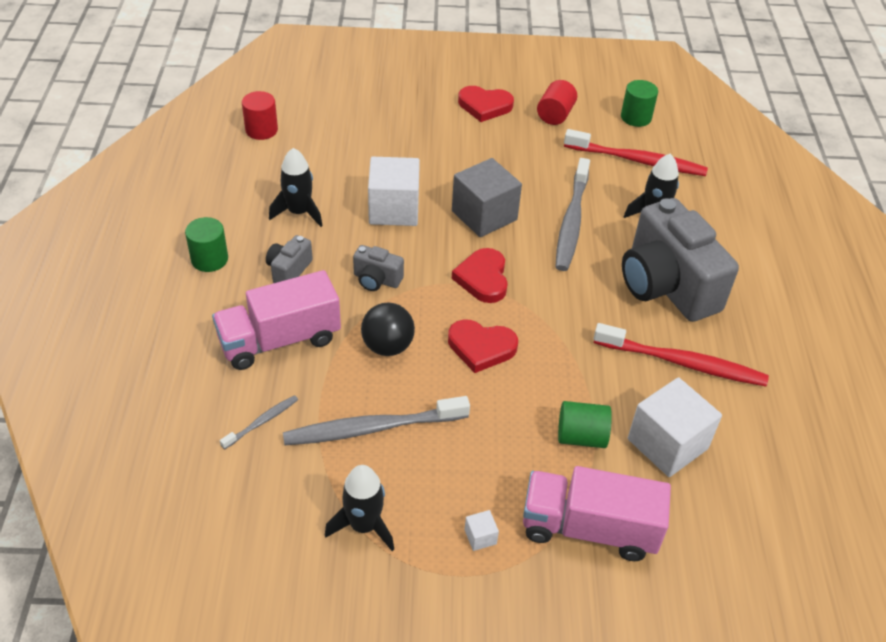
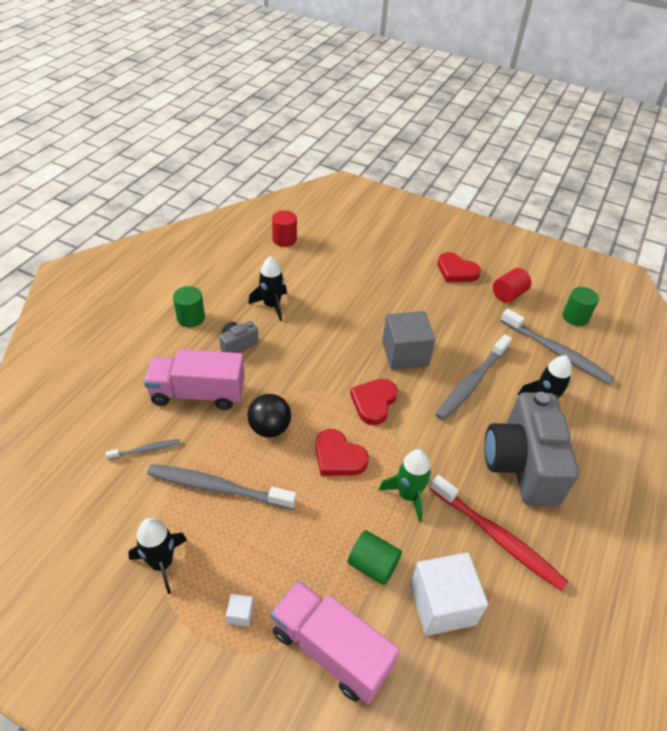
camera: 25 degrees right, 0 degrees up
grey camera [353,245,404,291] -> none
white cube [368,157,420,226] -> none
red toothbrush [564,129,708,176] -> grey toothbrush [501,309,614,384]
none -> green rocket [379,449,431,522]

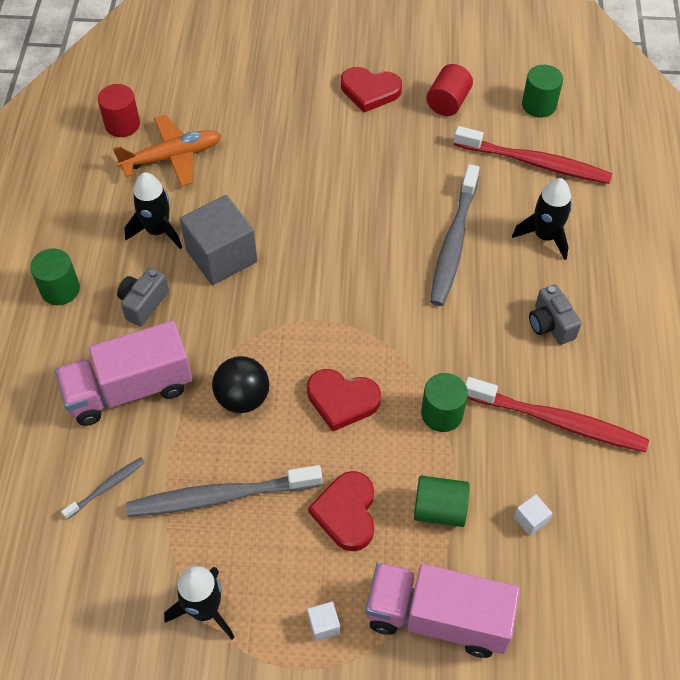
camera: 20 degrees left, 10 degrees up
red heart [350,379,398,425] -> red heart moved to [308,471,374,551]
green rocket [379,449,431,522] -> green cylinder [421,373,468,432]
grey cube [382,311,436,370] -> grey cube moved to [180,195,257,285]
white cube [410,553,488,636] -> white cube [514,495,553,536], size x0.41
grey camera [484,392,579,506] -> grey camera [529,284,582,345], size x0.44
grey toothbrush [501,309,614,384] -> red toothbrush [454,126,612,184]
none -> orange plane [113,115,221,187]

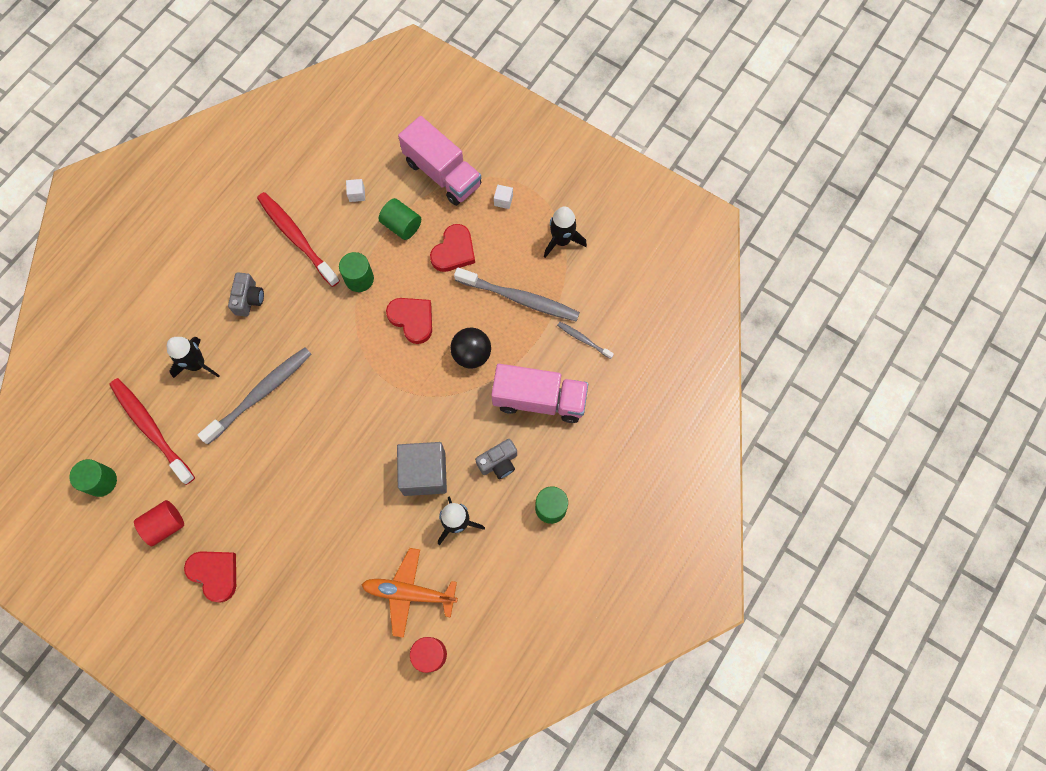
camera: 150 degrees left, 15 degrees up
grey toothbrush [61,457,145,519] -> grey toothbrush turned 45 degrees clockwise [557,322,614,359]

